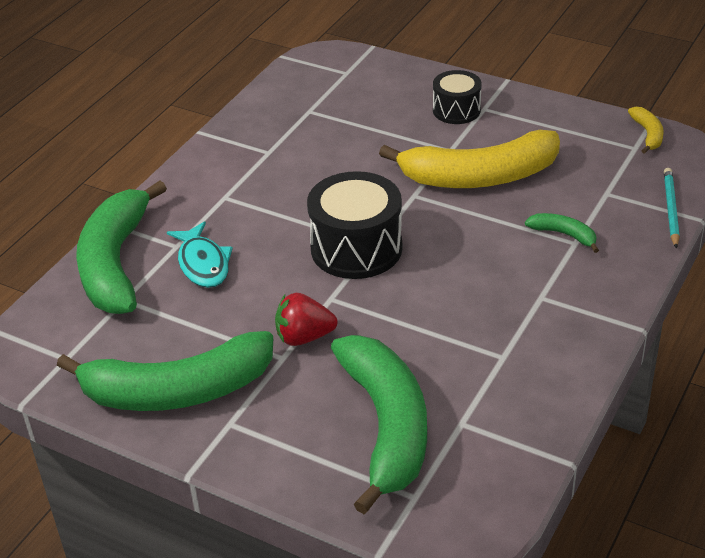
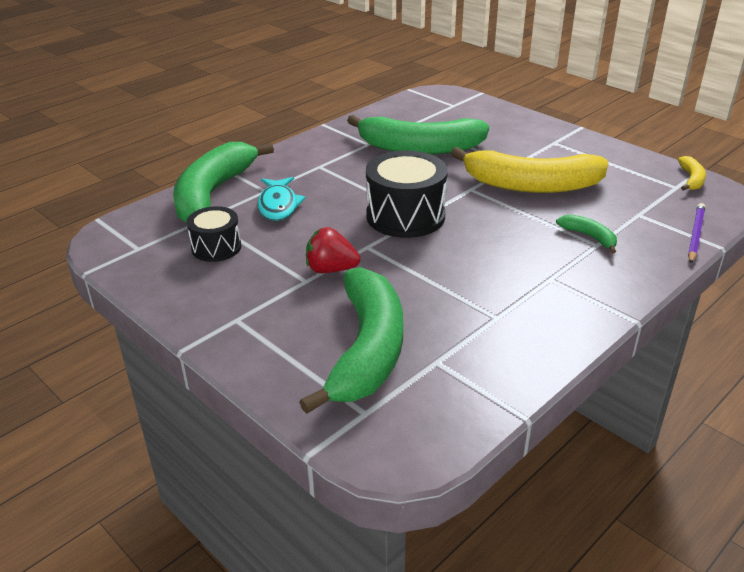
camera: 15 degrees right, 5 degrees down
green banana [57,331,273,411] -> green banana moved to [347,115,489,155]
black drum [433,70,482,124] -> black drum moved to [187,206,241,262]
turquoise pencil [664,168,680,248] -> purple pencil [688,203,705,263]

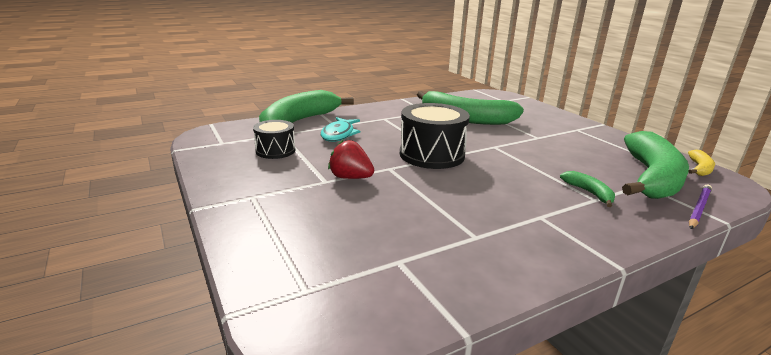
camera: 15 degrees right, 10 degrees down
green banana [299,267,403,414] -> green banana moved to [622,131,689,199]
yellow banana [451,147,608,193] -> none

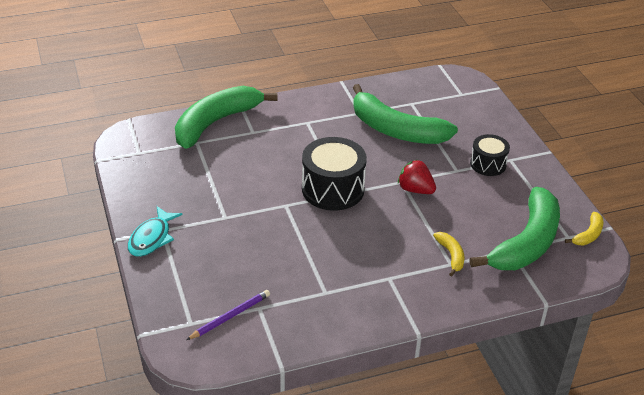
camera: 10 degrees right, 15 degrees up
black drum [253,120,295,159] -> black drum moved to [470,134,510,176]
turquoise fish [321,117,360,142] -> turquoise fish moved to [128,206,183,257]
red strawberry [328,140,374,179] -> red strawberry moved to [398,159,436,194]
green banana [560,171,615,207] -> yellow banana [433,232,464,276]
purple pencil [689,184,712,229] -> purple pencil moved to [186,290,270,340]

